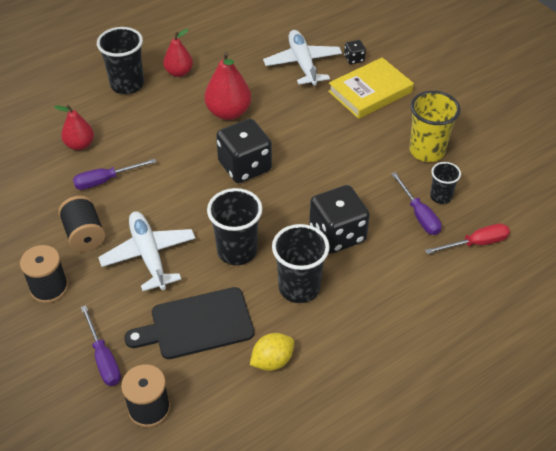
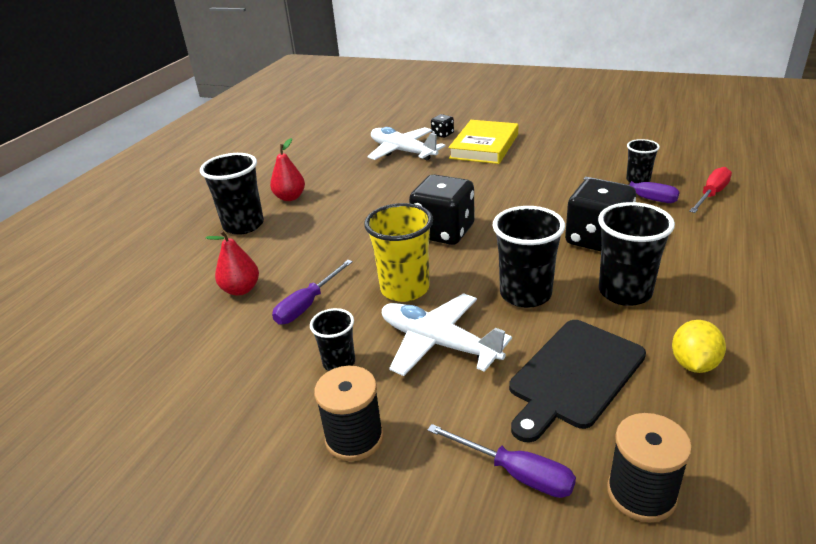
camera: 30 degrees left, 15 degrees down
black spool [58,196,106,252] -> black cup [310,308,355,371]
red pear [204,51,252,120] -> none
yellow cup [409,91,461,162] -> yellow cup moved to [364,203,433,302]

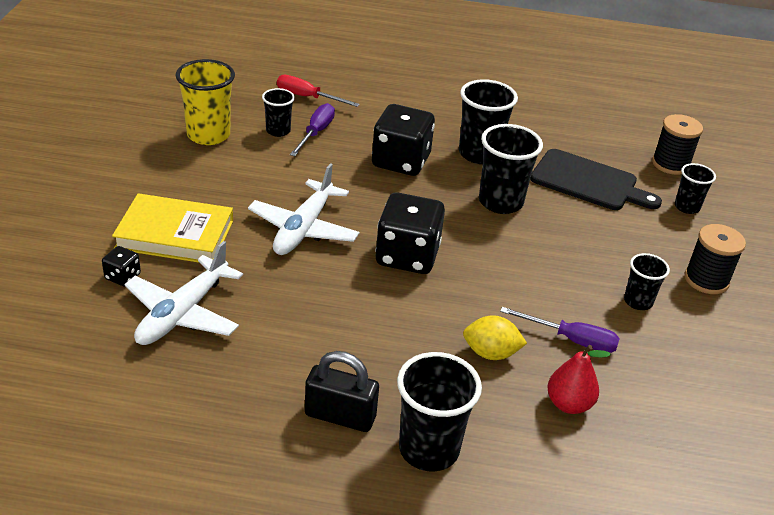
camera: 110 degrees left, 5 degrees up
red pear [270,138,305,201] -> black padlock [305,351,379,432]
yellow cup [364,203,433,302] -> yellow cup moved to [176,59,235,145]
white plane [382,293,512,376] -> white plane moved to [248,163,360,255]
purple screwdriver [427,424,576,498] -> black cup [675,163,716,214]
yellow lemon [672,320,726,373] -> yellow lemon moved to [463,315,527,360]

